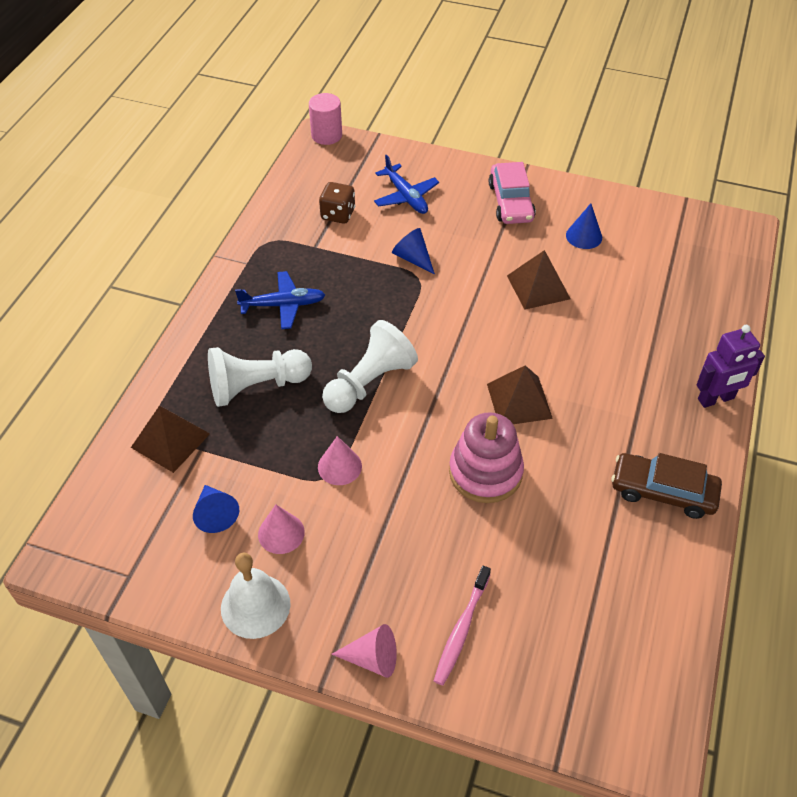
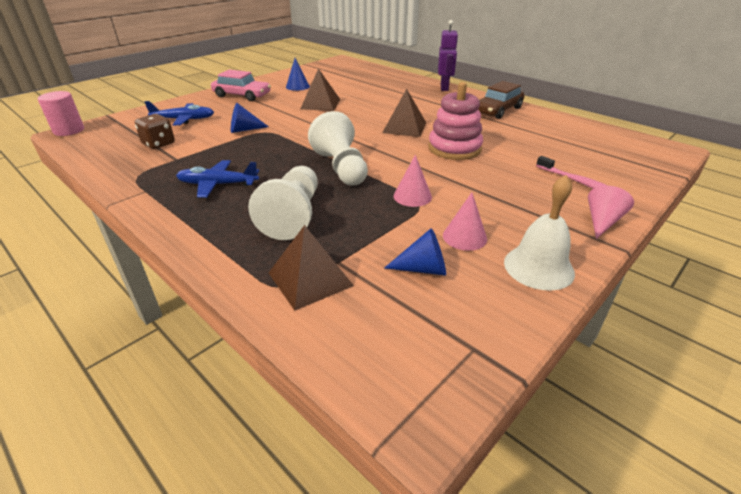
camera: 65 degrees left, 15 degrees down
blue plane [235,271,325,329] -> blue plane turned 105 degrees counterclockwise [176,160,259,198]

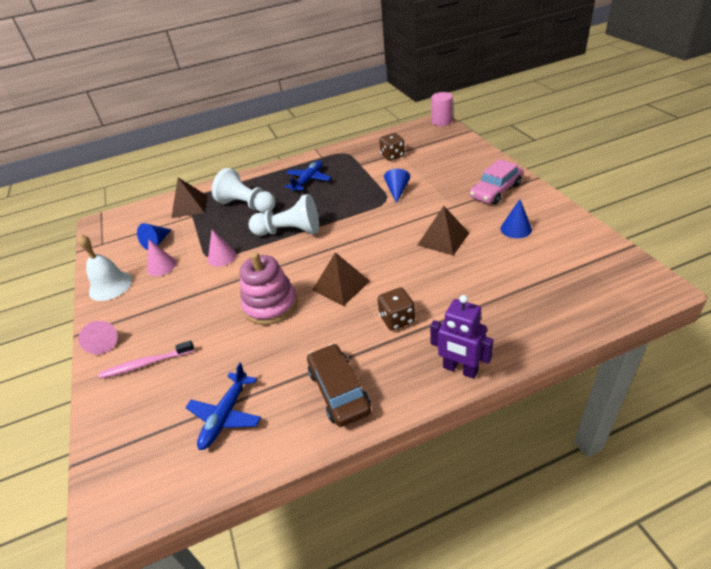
camera: 120 degrees right, 5 degrees up
blue plane [145,101,214,125] -> blue plane moved to [185,362,261,450]
none -> brown dice [378,288,415,331]

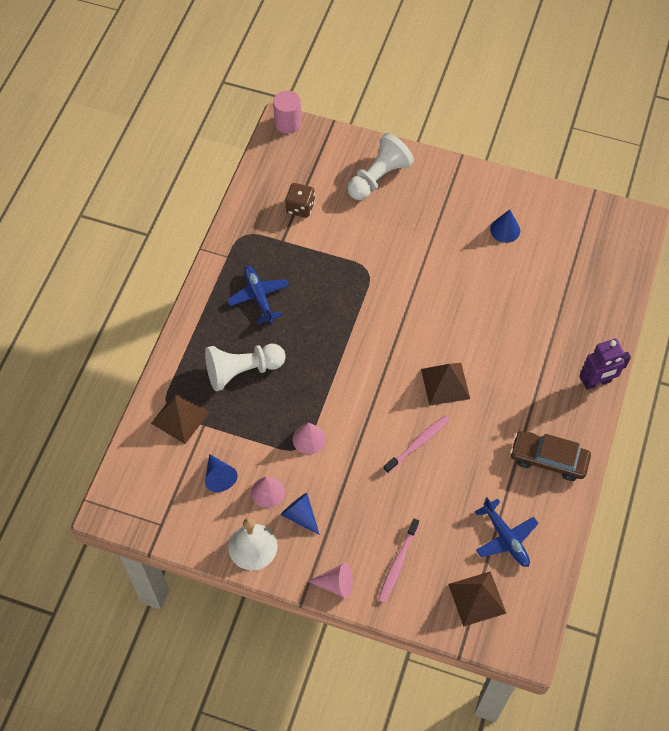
camera: 55 degrees left, 20 degrees up
pink stacking toy [240,252,297,325] -> pink toothbrush [383,416,450,473]
white pawn [249,194,319,236] -> white pawn moved to [347,133,414,200]
brown dice [378,288,415,331] -> none
blue cone [384,169,410,203] -> blue cone moved to [281,493,320,535]
brown pyramid [418,206,469,256] -> brown pyramid moved to [448,571,506,627]
pink car [470,159,523,204] -> none

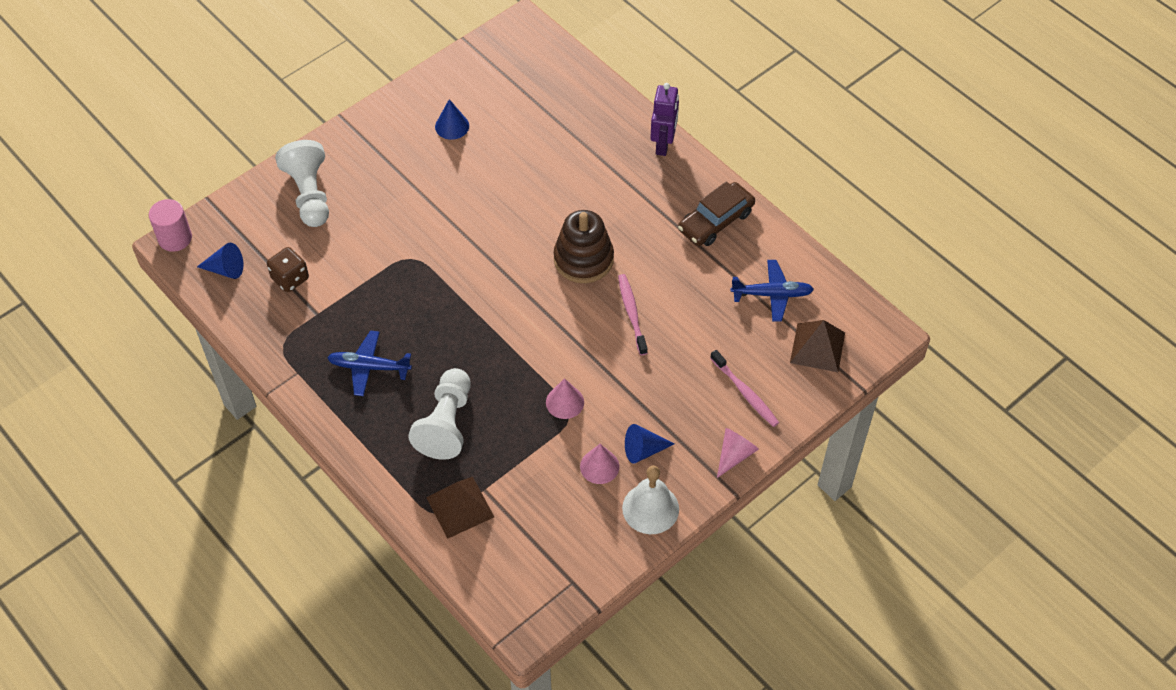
camera: 60 degrees left, 5 degrees down
blue cone [205,454,238,492] -> blue cone moved to [197,243,243,279]
brown pyramid [421,363,470,406] -> brown stacking toy [554,210,614,283]

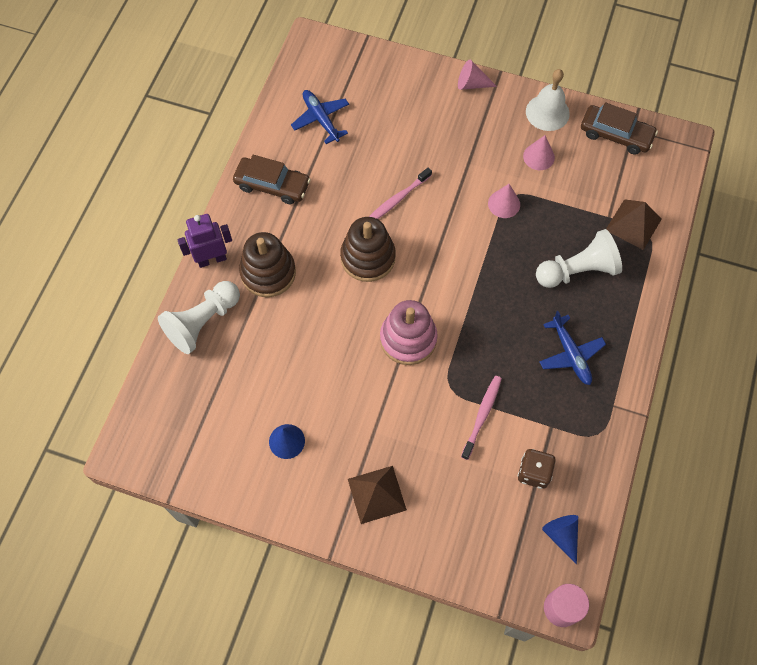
camera: 120 degrees left, 10 degrees up
white pawn [275,140,329,227] -> white pawn moved to [158,281,240,354]
blue cone [625,424,674,464] -> none
pink toothbrush [710,350,779,427] -> pink toothbrush moved to [461,376,502,460]
brown pyramid [790,320,845,372] -> brown pyramid moved to [348,466,407,524]
none -> brown stacking toy [239,232,296,297]
none -> pink stacking toy [380,300,438,365]
none -> brown car [581,102,658,155]

